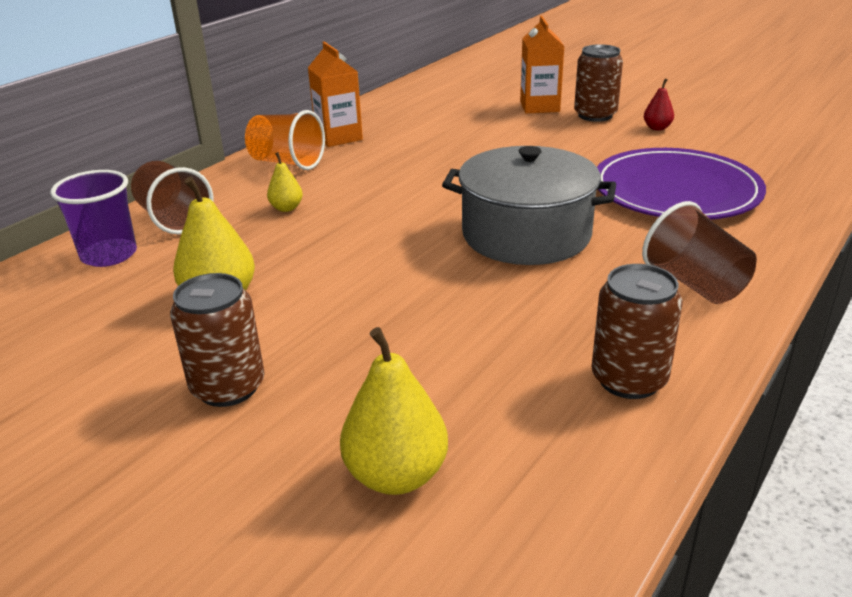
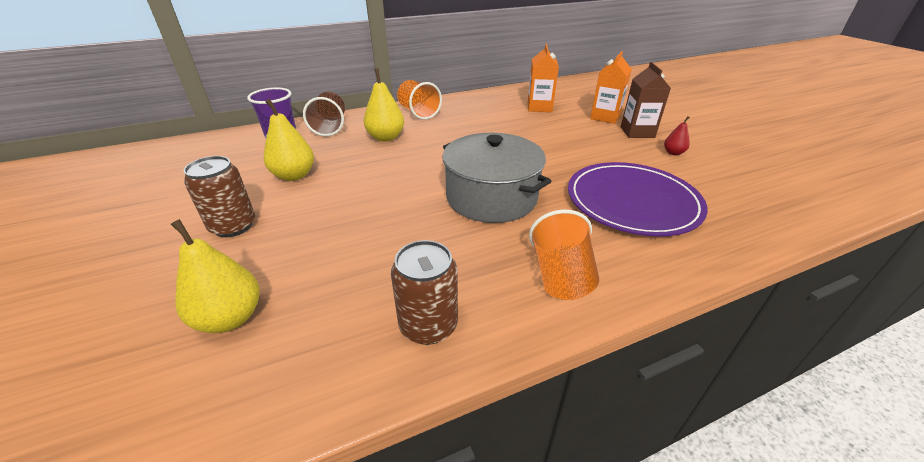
camera: 30 degrees right, 5 degrees up
yellow pear [267,152,303,212] -> yellow pear [364,68,404,141], size x1.84
orange carton [308,42,363,147] -> orange carton moved to [528,44,559,112]
brown can [574,44,623,122] -> brown carton [621,62,671,138]
brown cup [642,201,757,304] -> orange cup [529,210,599,300]

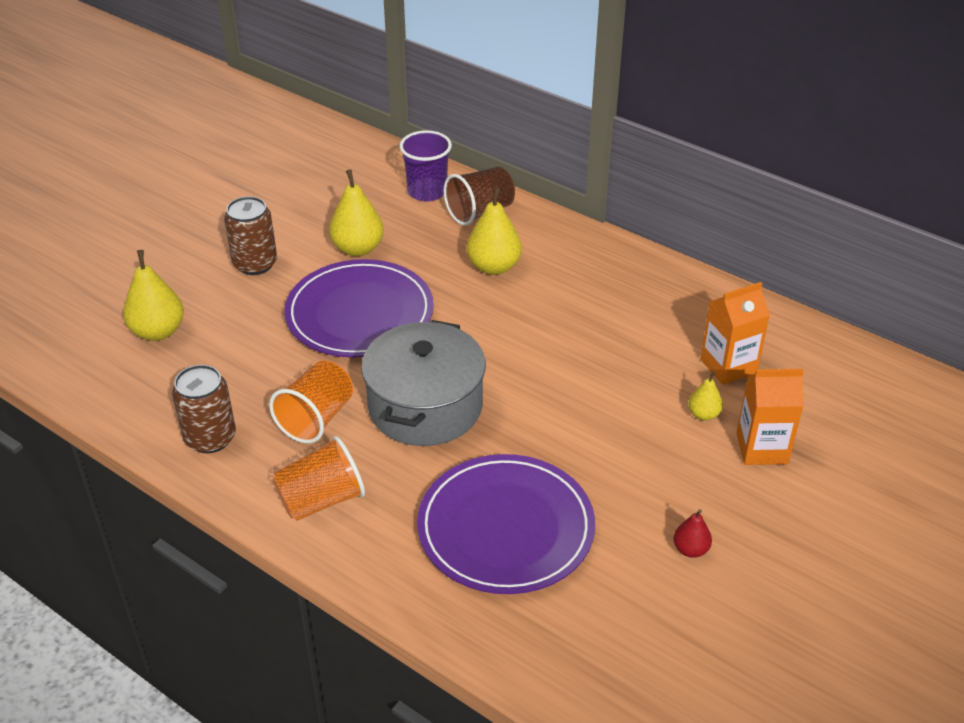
camera: 60 degrees right, 5 degrees up
orange cup [397,80,442,120] -> orange cup moved to [269,361,353,443]
brown carton [621,62,671,138] -> none
none -> purple plate [284,259,434,357]
none -> yellow pear [688,371,723,421]

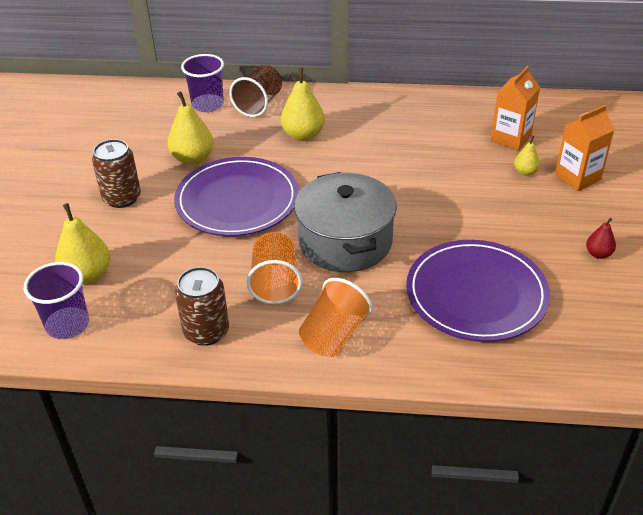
camera: 30 degrees left, 0 degrees up
none -> purple cup [24,262,89,339]

